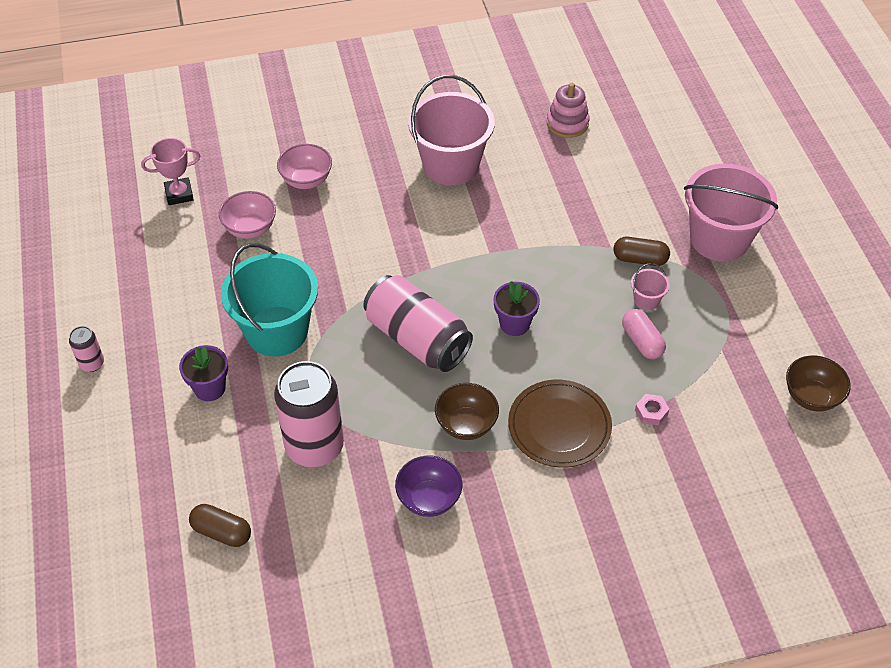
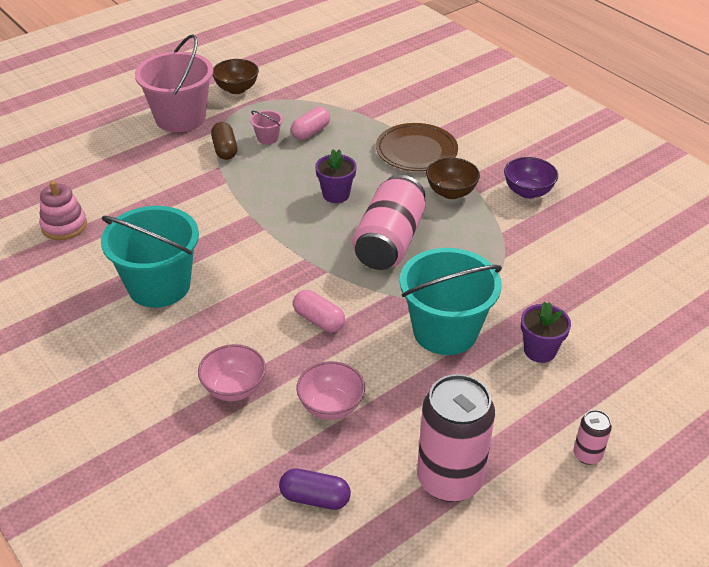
camera: 115 degrees left, 10 degrees down
pink trophy [141,138,200,205] -> purple capsule [279,469,351,510]
brown capsule [189,504,251,547] -> none
pink can [274,361,344,467] -> pink can moved to [417,374,495,502]
pink bucket [408,75,495,185] -> turquoise bucket [101,206,199,308]
pink nut [635,394,669,426] -> none
brown bowl [786,355,851,411] -> brown bowl moved to [212,59,259,94]
none -> pink capsule [293,290,345,333]

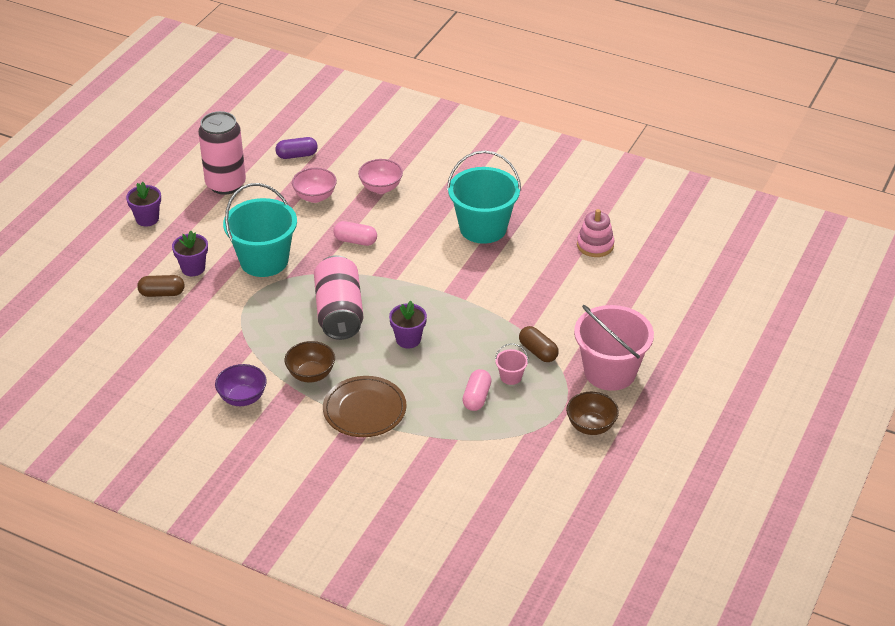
camera: 155 degrees right, 0 degrees up
pink can [573,410,612,465] -> purple flower pot [126,182,161,226]
none -> brown capsule [137,275,185,297]

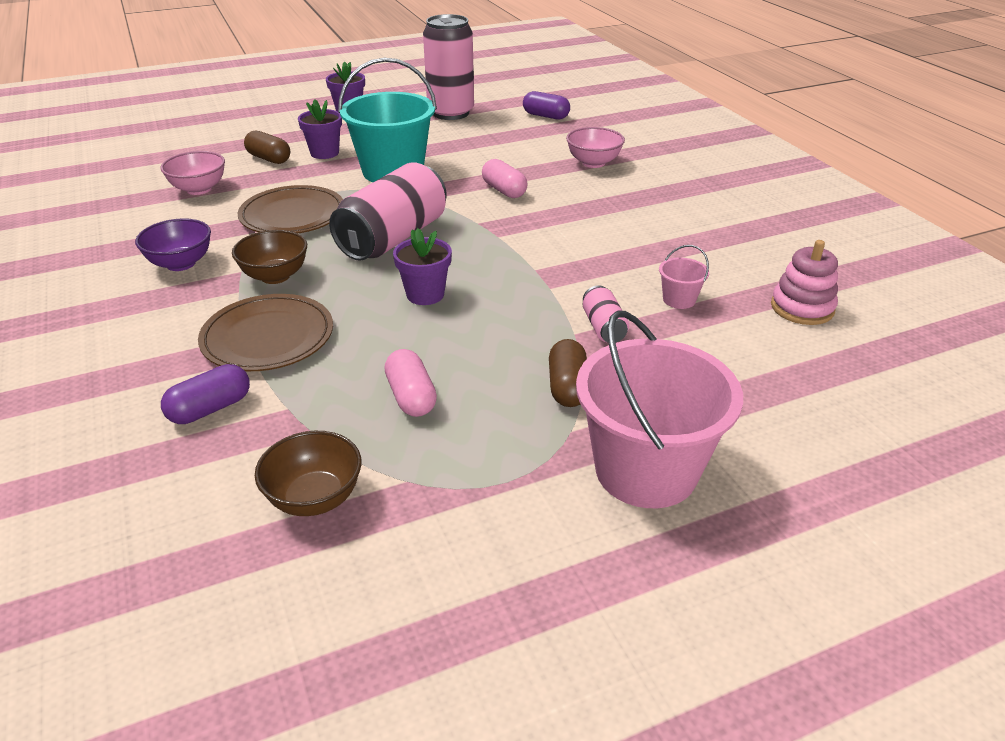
camera: 40 degrees right, 5 degrees down
pink bowl [292,168,337,203] -> pink bowl moved to [161,151,225,195]
turquoise bucket [447,150,521,244] -> none
pink capsule [463,369,491,411] -> pink capsule turned 75 degrees counterclockwise [384,349,437,417]
pink bucket [495,344,529,385] -> pink bucket moved to [659,245,709,309]
brown bowl [566,392,619,435] -> brown bowl moved to [255,431,362,516]
none -> purple capsule [161,364,250,424]
none -> brown plate [238,185,343,234]
none -> pink can [583,285,629,343]

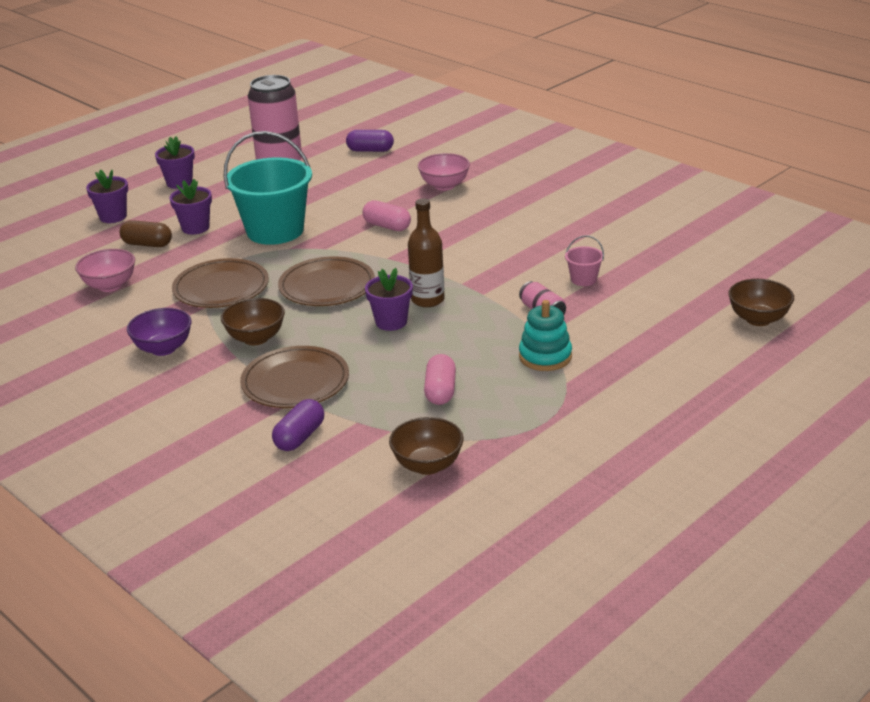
camera: 20 degrees left, 5 degrees down
pink can [329,162,447,261] -> brown plate [278,256,375,306]
pink capsule [384,349,437,417] -> pink capsule turned 45 degrees clockwise [424,354,456,405]
brown capsule [549,339,587,407] -> turquoise stacking toy [519,300,572,371]
pink bucket [576,310,743,508] -> none
pink stacking toy [771,240,838,325] -> none
none -> purple flower pot [86,170,128,223]
none -> brown bottle [408,198,445,307]
none -> brown bowl [728,279,794,326]

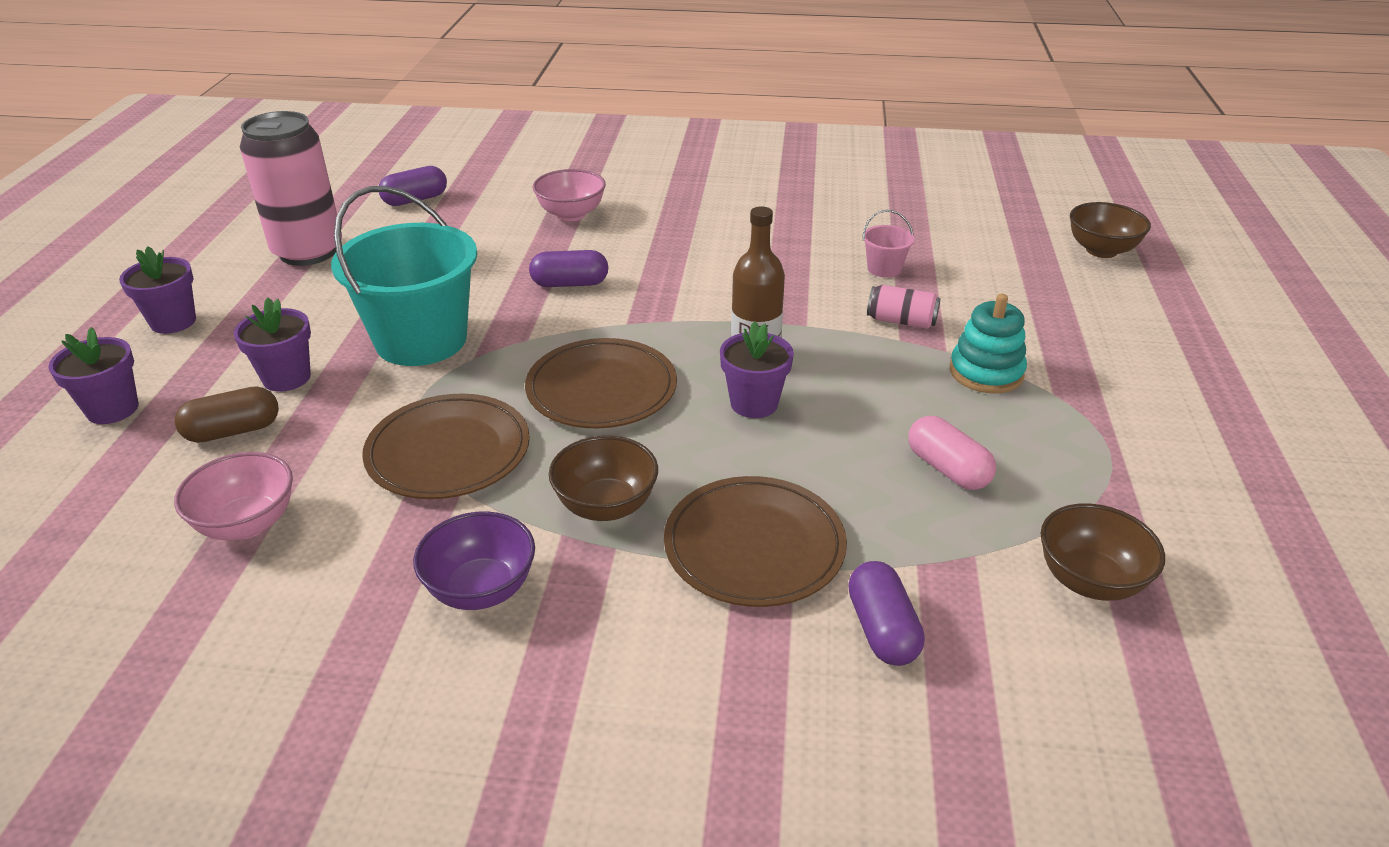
camera: 40 degrees left, 5 degrees up
pink capsule [363,200,411,231] -> purple capsule [529,250,608,287]

